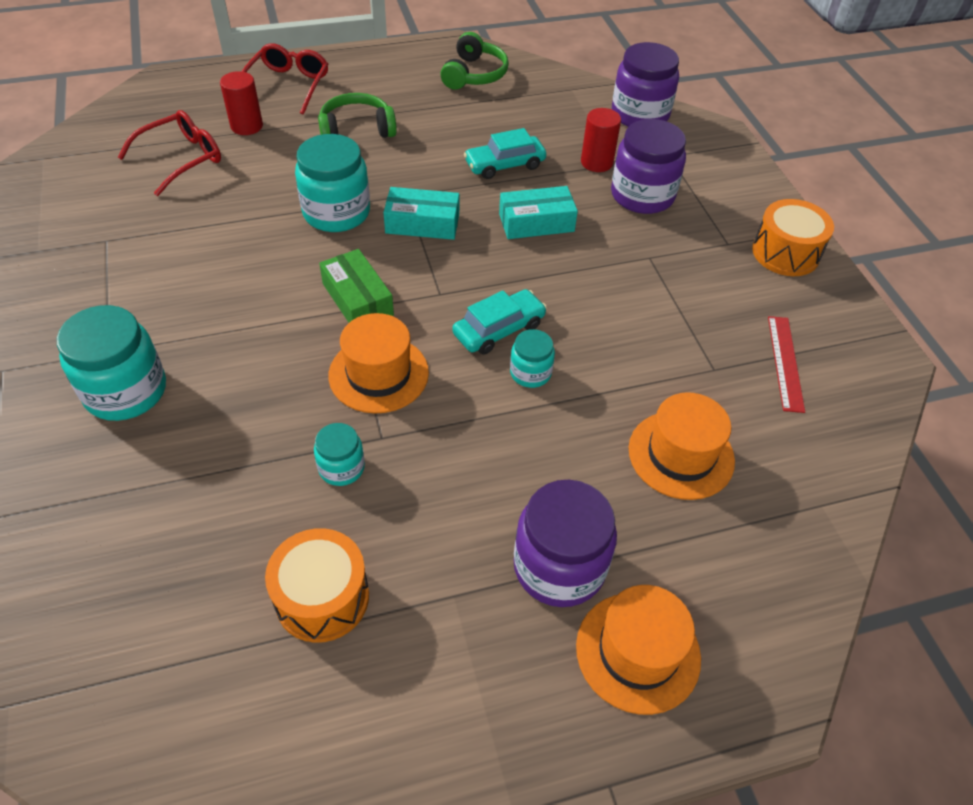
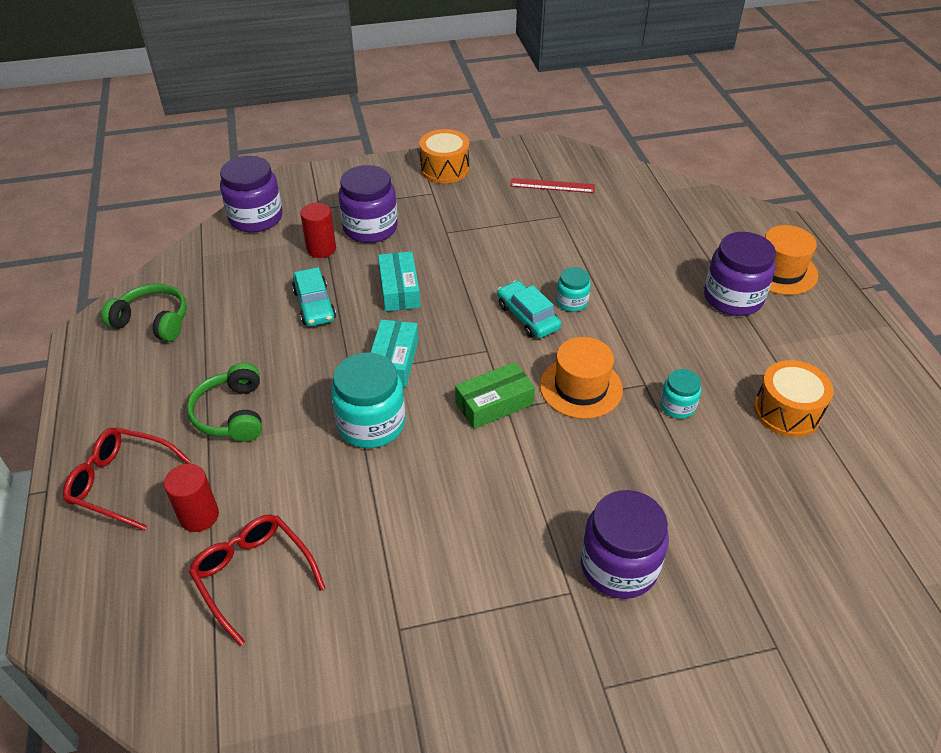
camera: 85 degrees left, 5 degrees down
turquoise jar [57,305,166,421] -> purple jar [581,490,669,599]
orange hat [629,392,735,500] -> none

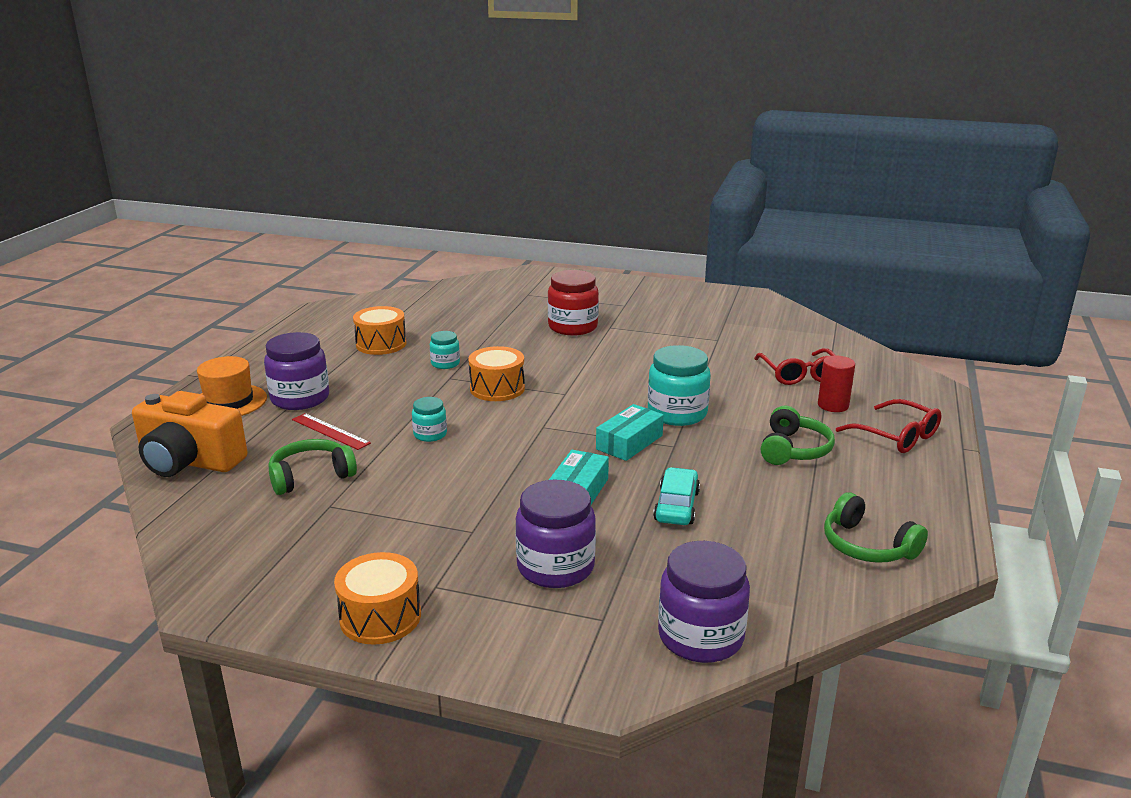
camera: 150 degrees left, 20 degrees down
red cylinder [300,203,336,258] -> none
green box [455,362,535,429] -> none
turquoise car [497,281,561,338] -> none
red ruler [510,178,595,193] -> red ruler moved to [292,413,371,450]
orange hat [540,337,623,419] -> orange drum [469,346,525,401]
purple jar [581,490,669,599] -> red jar [548,270,599,336]
none -> orange camera [132,391,248,477]
none -> green headphones [269,439,357,495]

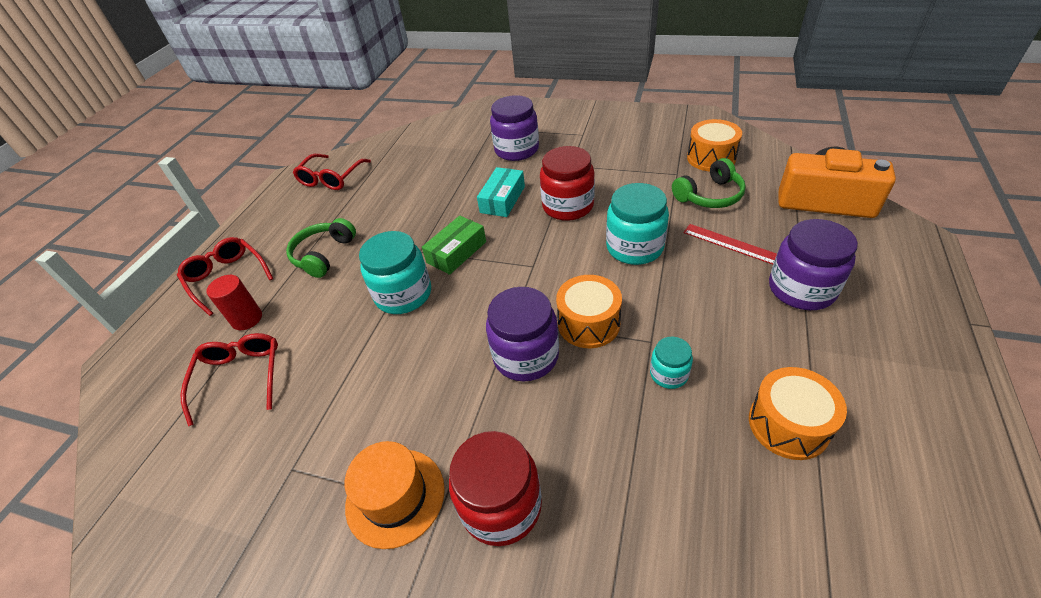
camera: 175 degrees left, 20 degrees up
orange hat [197,356,267,416] -> orange hat moved to [345,441,445,549]
orange drum [334,552,421,645] -> orange drum moved to [687,119,742,172]
turquoise jar [412,397,447,442] -> turquoise jar [606,183,669,265], size x1.87
turquoise box [596,404,664,461] -> green box [422,216,486,275]
turquoise car [653,467,700,525] -> none
purple jar [658,541,750,663] -> purple jar moved to [486,287,559,381]
green headphones [824,492,928,563] -> red glasses [293,154,371,190]
none -> red jar [540,146,595,221]

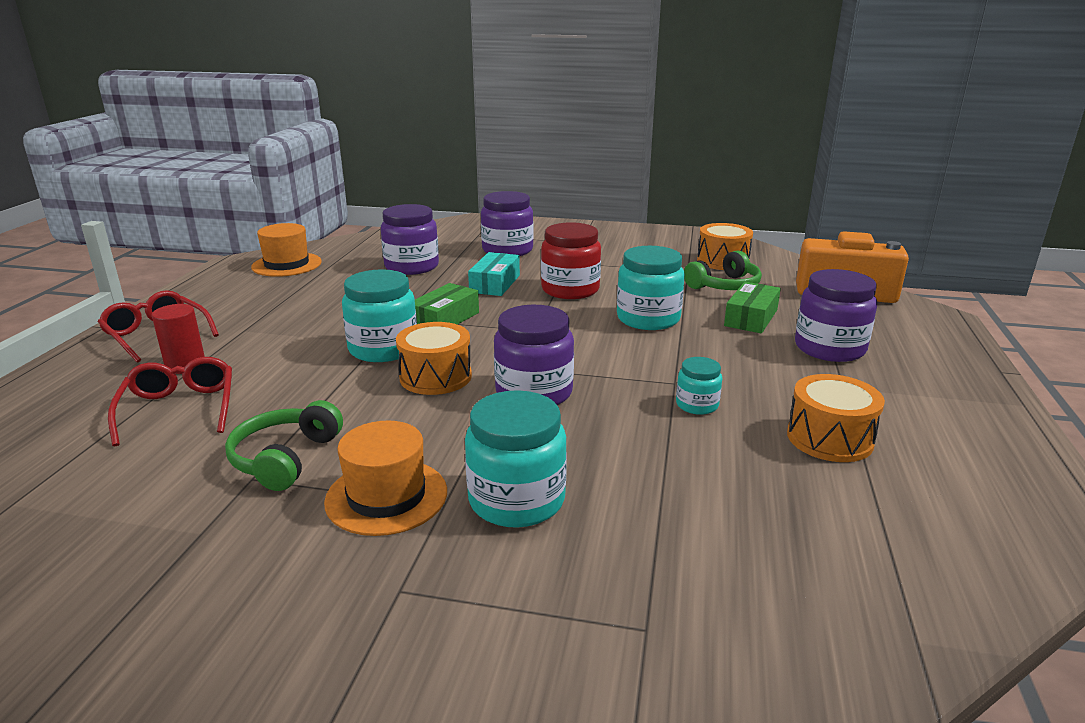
camera: 10 degrees left, 20 degrees down
green headphones [286,218,356,278] -> green headphones moved to [225,400,343,491]
red glasses [293,154,371,190] -> orange hat [251,223,322,277]
red jar [449,431,542,546] -> turquoise jar [465,390,567,528]
orange drum [556,275,622,348] -> orange drum moved to [396,322,472,395]
red ruler [683,224,777,264] -> green box [724,282,781,333]
none -> purple jar [381,204,439,275]

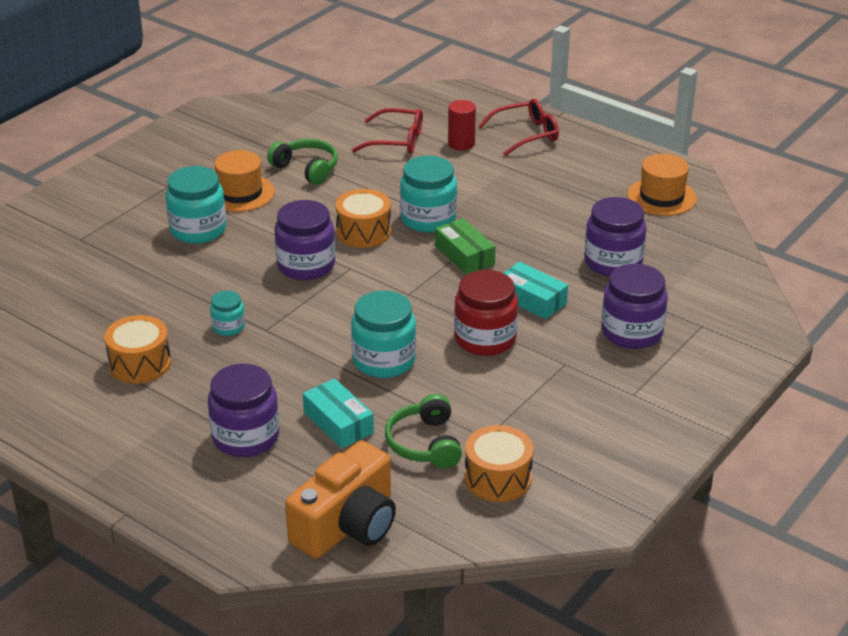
camera: 115 degrees right, 10 degrees up
green box [724,282,781,333] -> turquoise box [303,378,374,448]

